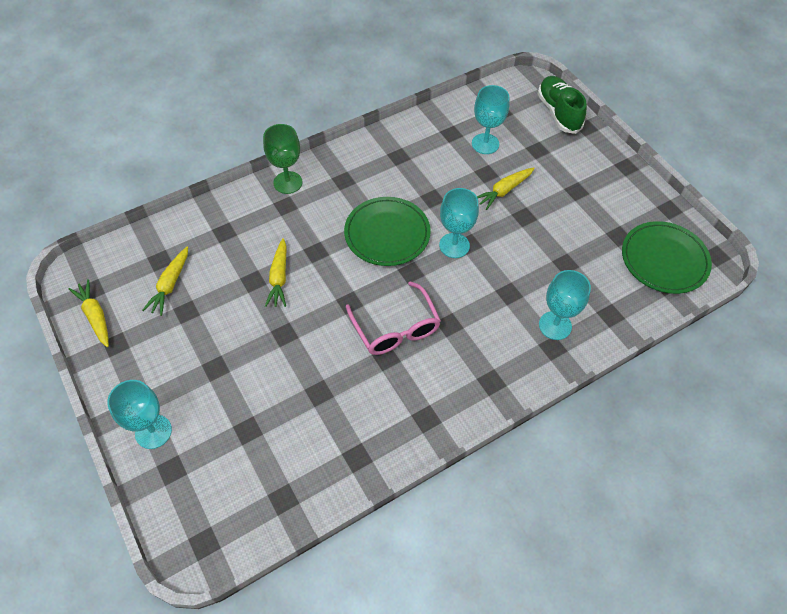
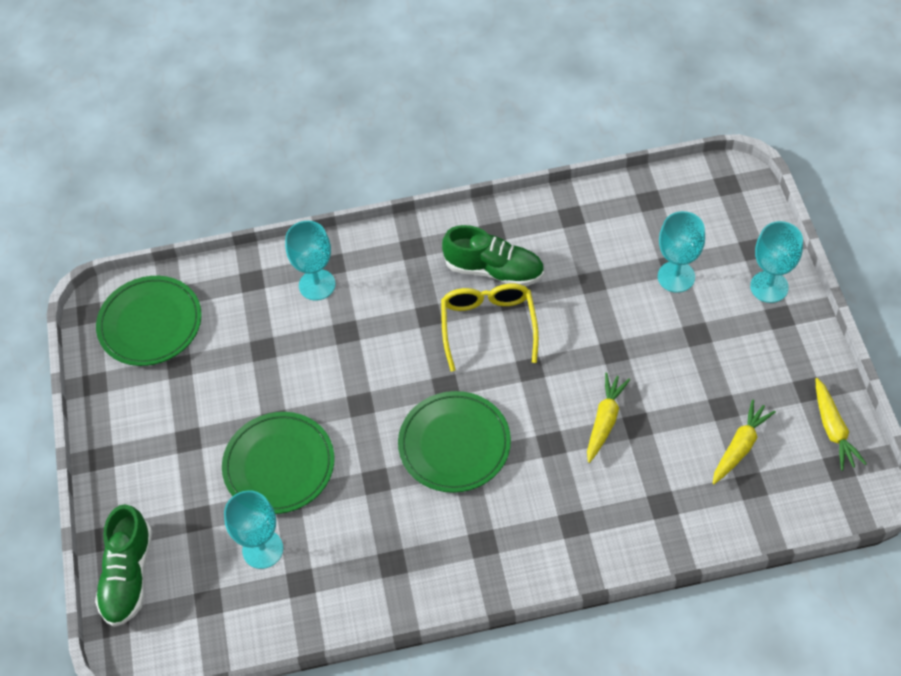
camera: 155 degrees left, 0 degrees up
green goblet [263,124,303,194] -> none
pink glasses [346,281,441,355] -> yellow glasses [441,283,539,372]
turquoise goblet [439,188,479,258] -> turquoise goblet moved to [658,211,705,293]
yellow carrot [477,167,535,210] -> green plate [222,412,335,514]
none -> green shoe [442,225,544,286]

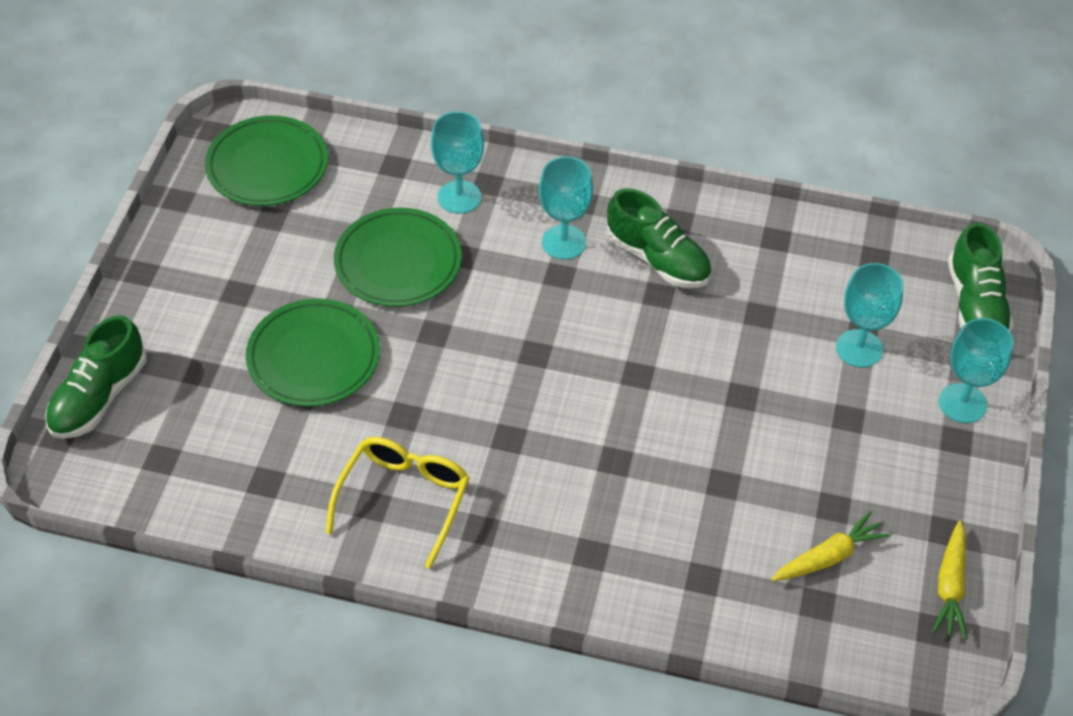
camera: 20 degrees right, 5 degrees down
turquoise goblet [224,490,283,569] -> turquoise goblet moved to [539,156,593,260]
green plate [398,391,511,493] -> green plate moved to [334,208,462,307]
yellow glasses [441,283,539,372] -> yellow glasses moved to [326,437,470,569]
yellow carrot [587,373,630,463] -> none
none -> green shoe [948,222,1014,332]

